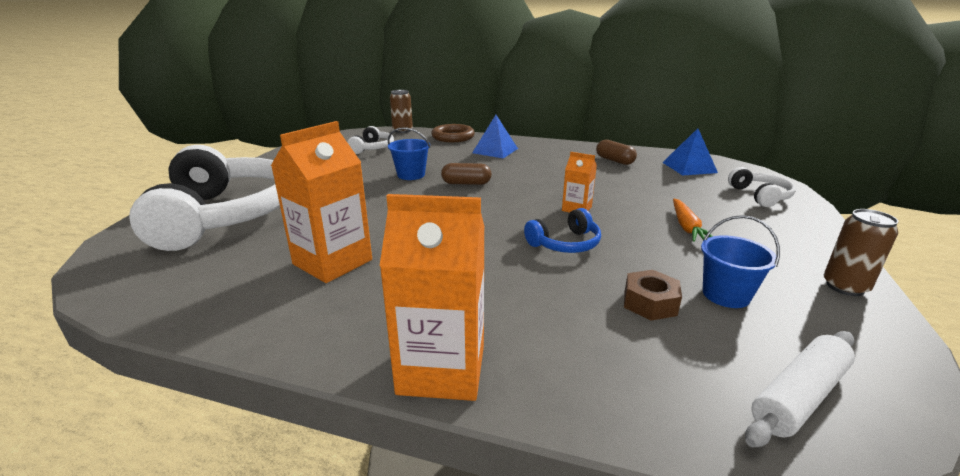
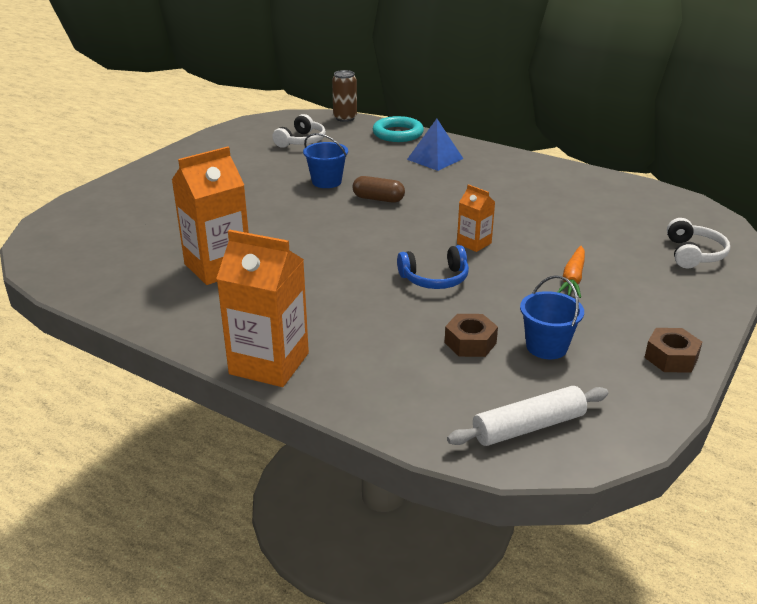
camera: 15 degrees right, 5 degrees up
white headphones [129,145,280,251] -> none
brown ring [431,124,475,142] -> turquoise ring [373,116,424,142]
brown capsule [596,140,637,165] -> none
blue pyramid [662,128,718,176] -> none
brown can [824,209,898,296] -> brown nut [644,328,702,373]

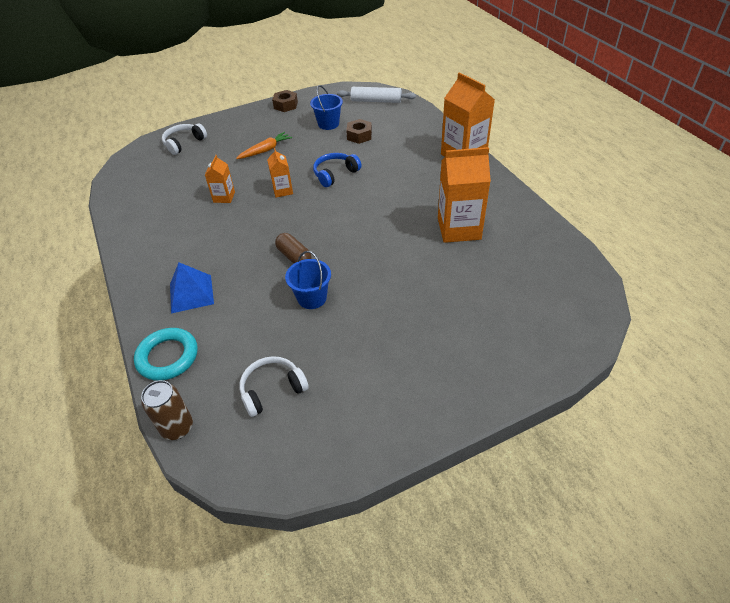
camera: 145 degrees left, 15 degrees up
blue headphones [397,245,469,289] -> blue headphones turned 60 degrees counterclockwise [313,153,362,187]
none -> orange carton [205,155,235,203]

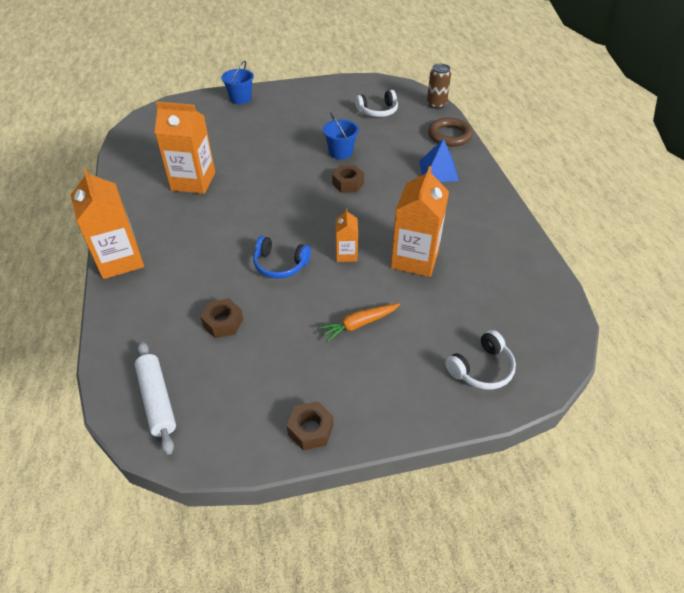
camera: 170 degrees left, 0 degrees up
turquoise ring [134,328,198,381] -> brown ring [428,118,473,147]
orange carton [205,155,235,203] -> orange carton [391,166,449,277], size x1.92
brown capsule [275,233,312,264] -> brown nut [332,165,364,193]
blue bucket [310,85,343,130] -> blue bucket moved to [221,61,254,104]
blue headphones [313,153,362,187] -> blue headphones turned 45 degrees clockwise [253,236,311,279]
white rolling pin [337,87,416,103] -> white rolling pin turned 45 degrees clockwise [134,341,176,455]

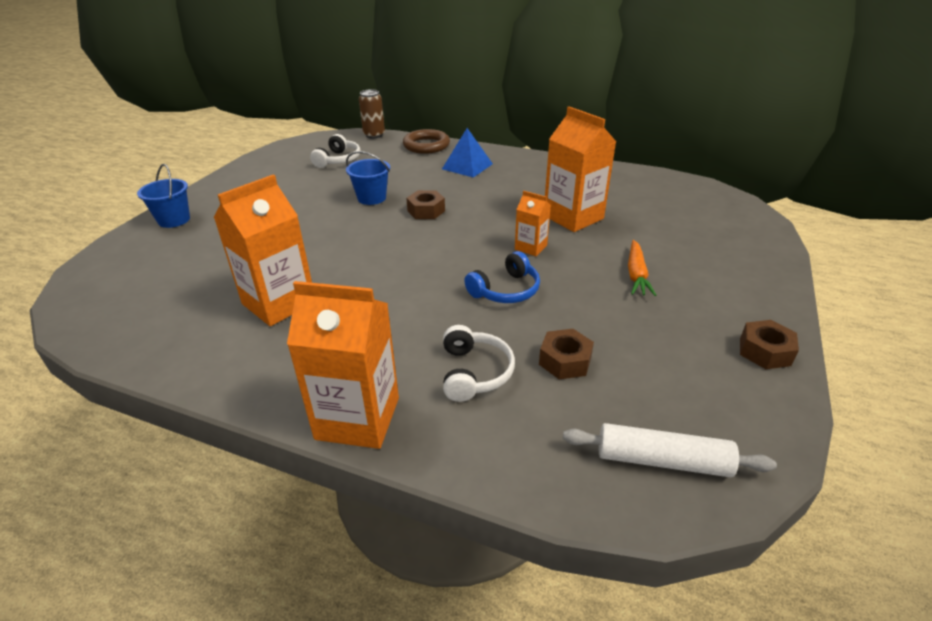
camera: 55 degrees left, 10 degrees down
white headphones [445,330,516,389] -> white headphones moved to [443,325,515,402]

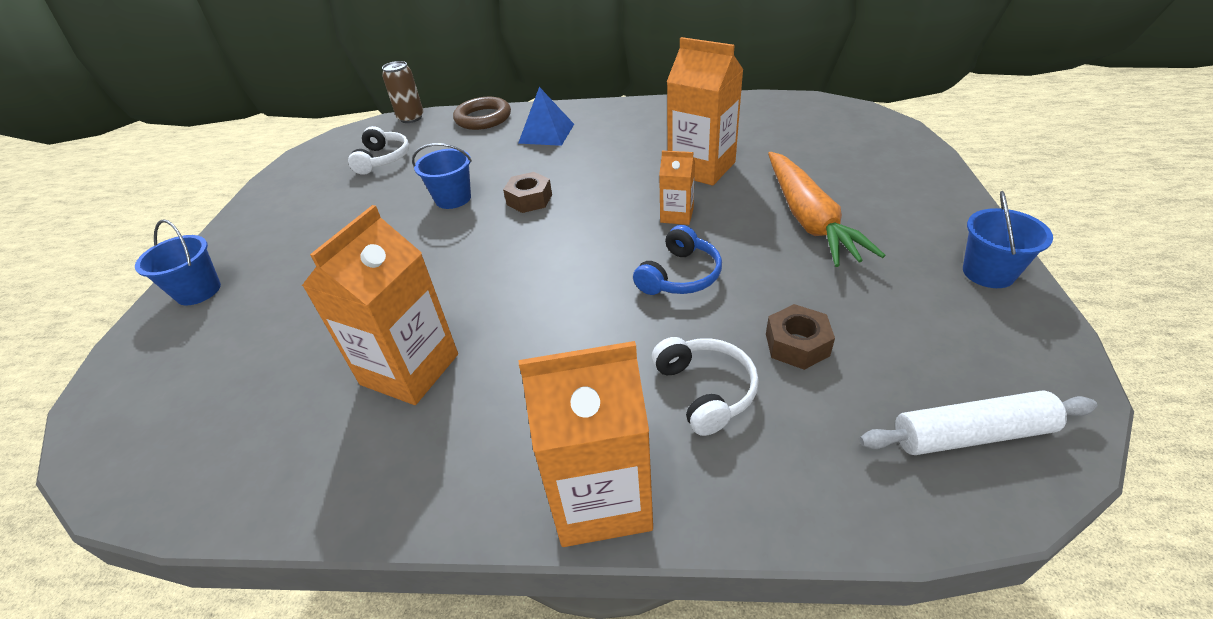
camera: 15 degrees left, 5 degrees up
orange carrot [628,240,656,296] -> orange carrot [768,152,885,267], size x1.77
brown nut [740,320,799,369] -> blue bucket [963,191,1053,288]

